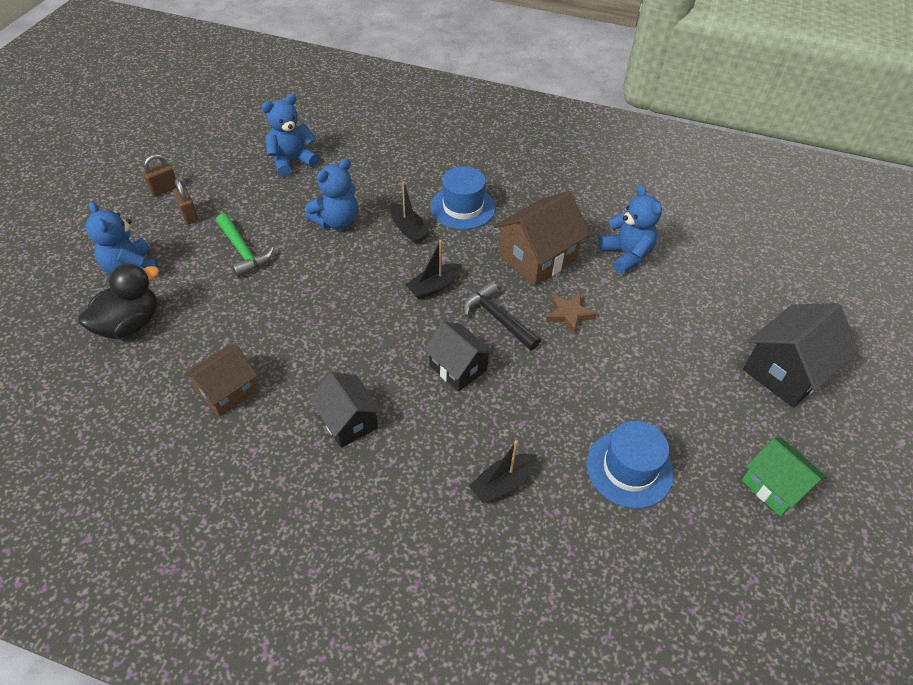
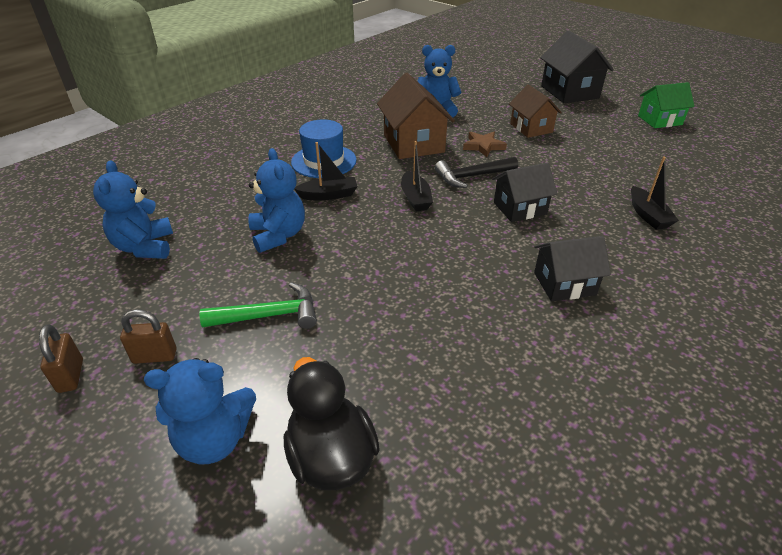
camera: 65 degrees left, 10 degrees down
brown house [184,345,258,417] -> brown house moved to [509,84,562,138]
blue hat [586,421,674,508] -> none

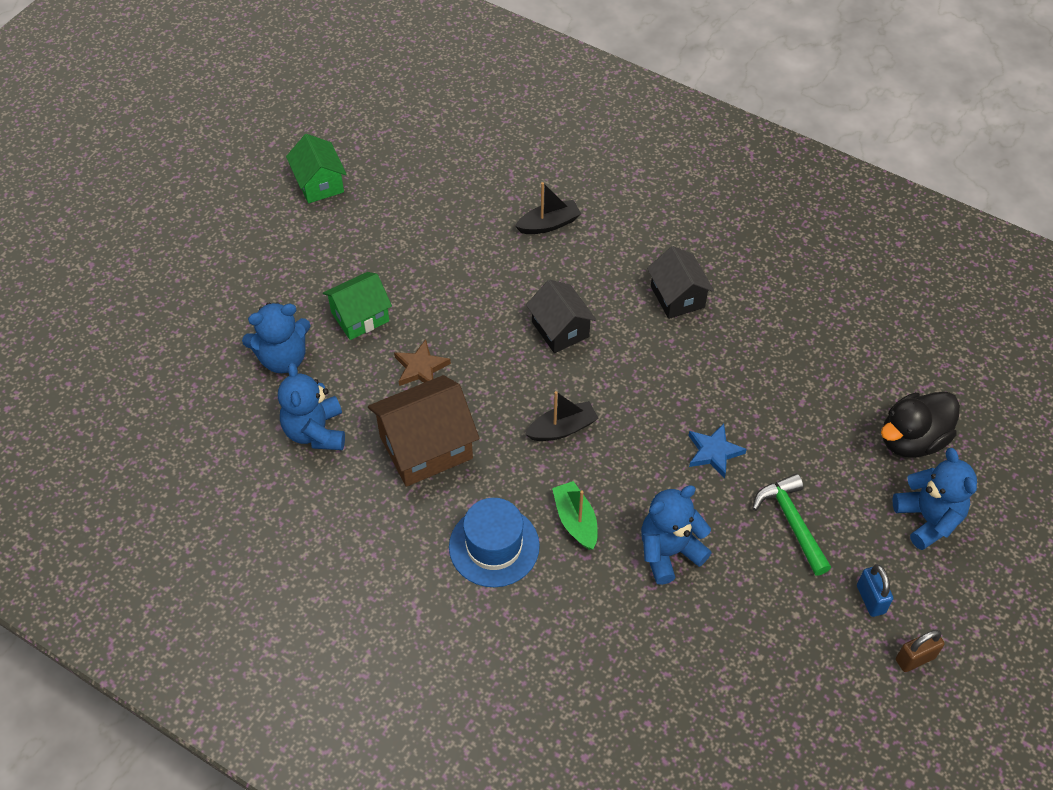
camera: 100 degrees left, 15 degrees up
blue teddy bear [93,160,173,259] -> blue teddy bear moved to [242,302,310,373]
brown padlock [120,309,177,364] -> blue padlock [857,564,893,617]
black boat [294,142,358,201] -> green boat [552,481,598,550]
black hammer [435,157,518,188] -> none
brown house [509,84,562,138] -> green house [323,272,392,340]
black house [540,30,614,103] -> none
none -> blue star [689,423,747,478]

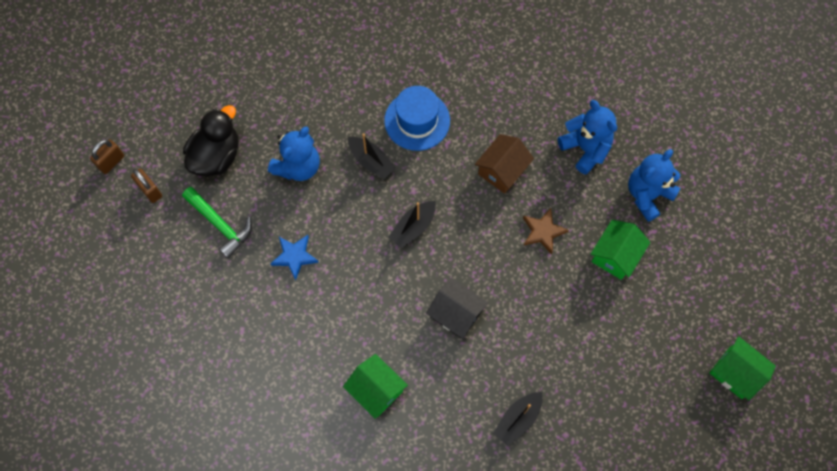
camera: 155 degrees right, 15 degrees up
brown house [368,375,479,487] -> brown house [475,134,534,194], size x0.65
green boat [552,481,598,550] -> black boat [348,133,396,180]
black house [647,246,714,319] -> green house [343,354,408,419]
blue padlock [857,564,893,617] -> brown padlock [131,169,162,203]
black duck [881,392,960,458] -> black duck moved to [183,105,238,176]
blue teddy bear [893,448,977,550] -> none

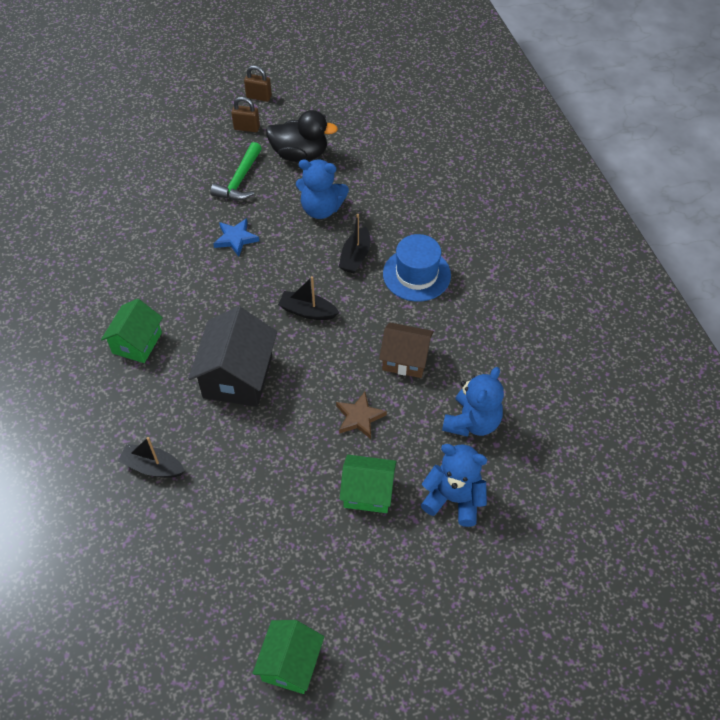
camera: 65 degrees right, 15 degrees down
brown padlock [131,169,162,203] -> brown padlock turned 75 degrees clockwise [231,97,260,132]
black house [426,278,488,339] -> black house [188,306,277,407], size x1.53

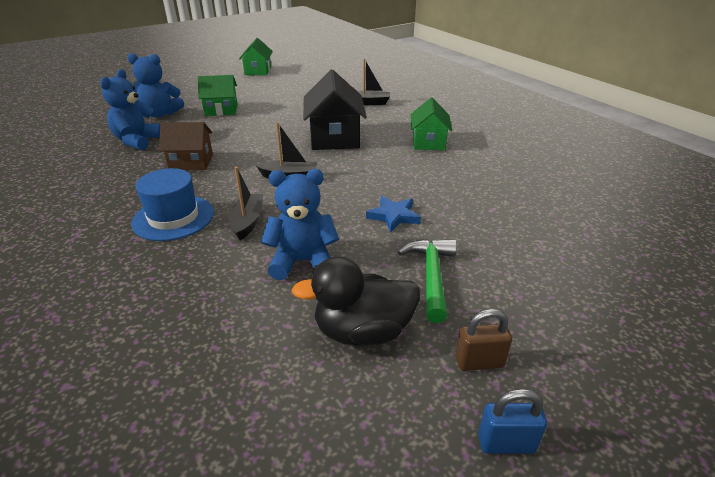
camera: 165 degrees right, 20 degrees down
brown padlock [244,65,272,102] -> blue padlock [478,389,547,454]
brown star [336,392,387,439] -> none

